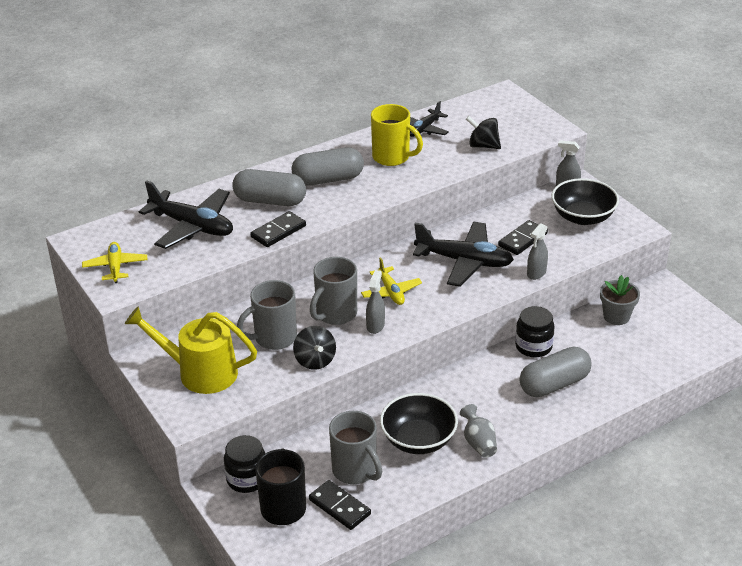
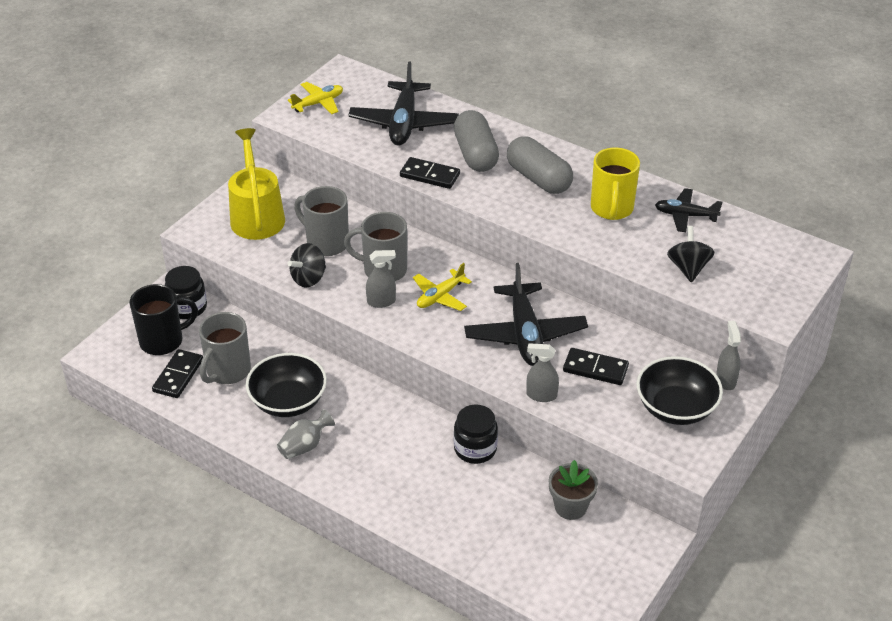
camera: 65 degrees right, 5 degrees up
grey capsule [520,346,592,397] -> none

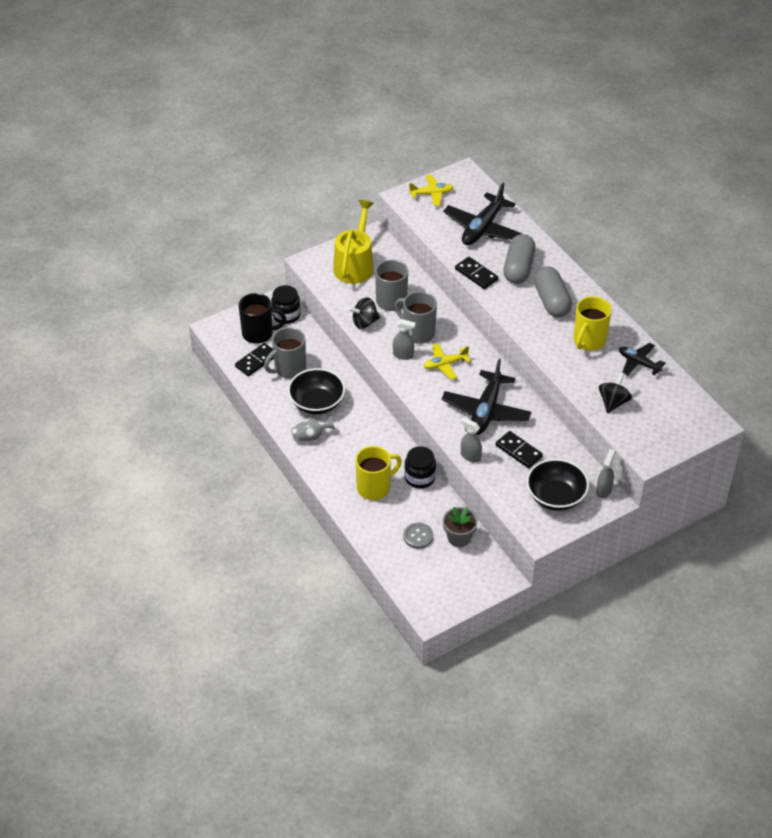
camera: 25 degrees right, 5 degrees up
none -> yellow mug [355,446,402,500]
none -> grey button [403,523,433,549]

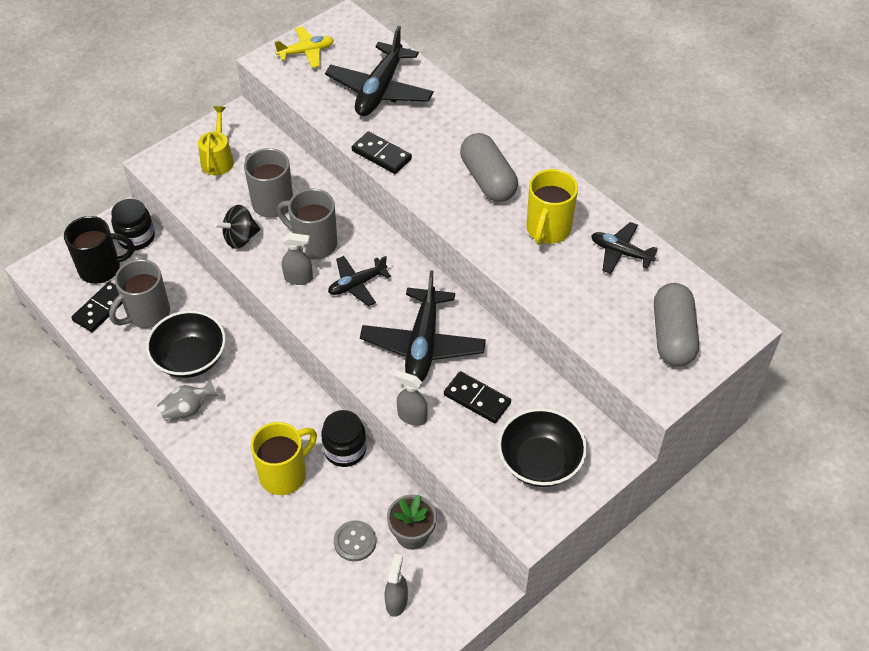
camera: 10 degrees left, 5 degrees up
yellow watering can [333,200,374,284] -> yellow watering can [198,106,234,175], size x0.61
yellow plane [423,343,471,380] -> black plane [328,256,391,306]
grey capsule [503,234,536,284] -> grey capsule moved to [654,283,699,366]
grey spray bottle [596,449,615,498] -> grey spray bottle moved to [385,554,408,617]
black spinning top [599,372,632,413] -> none

